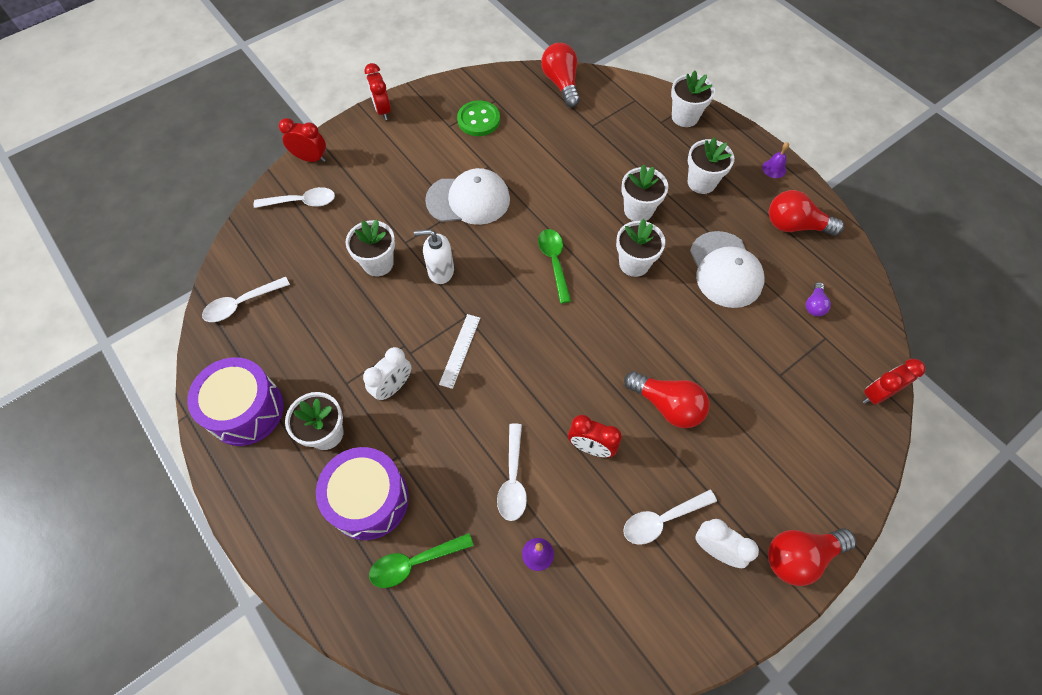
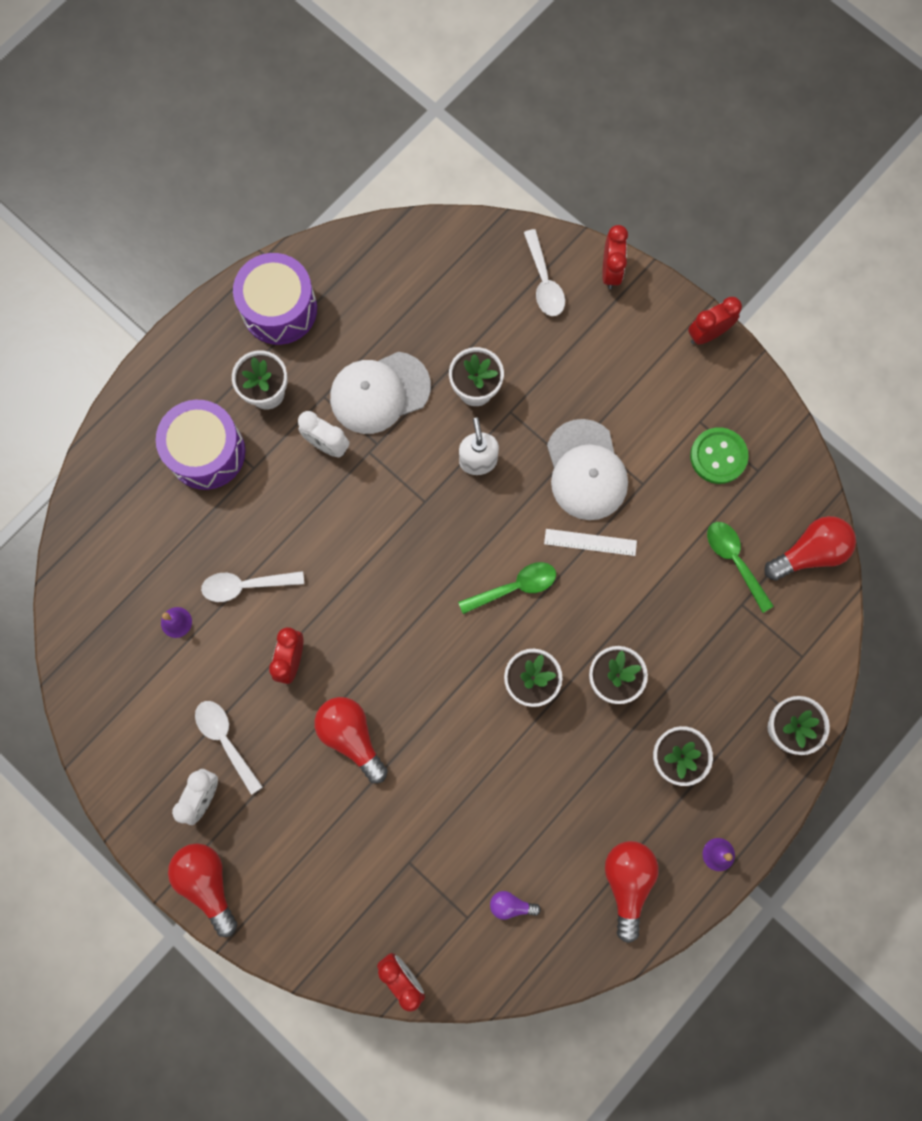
camera: 80 degrees right, 15 degrees up
white spoon [202,277,290,322] -> none
green spoon [369,533,474,588] -> green spoon moved to [707,522,774,613]
white ruler [439,314,480,389] -> white ruler moved to [544,529,637,556]
red light bulb [624,371,709,428] -> red light bulb turned 120 degrees clockwise [314,697,388,783]
white cap [690,231,764,308] -> white cap moved to [330,352,431,434]

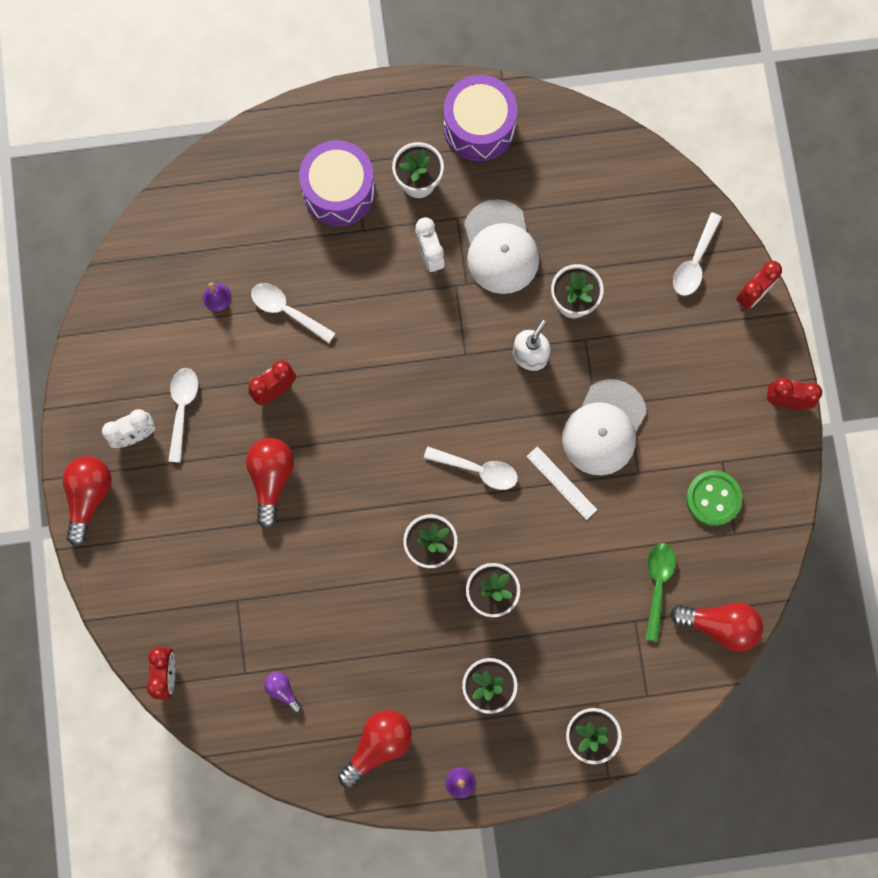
camera: 40 degrees right, 0 degrees up
white cap [330,352,431,434] -> white cap turned 120 degrees counterclockwise [464,199,539,294]
green spoon [458,562,556,614] -> white spoon [424,447,518,490]

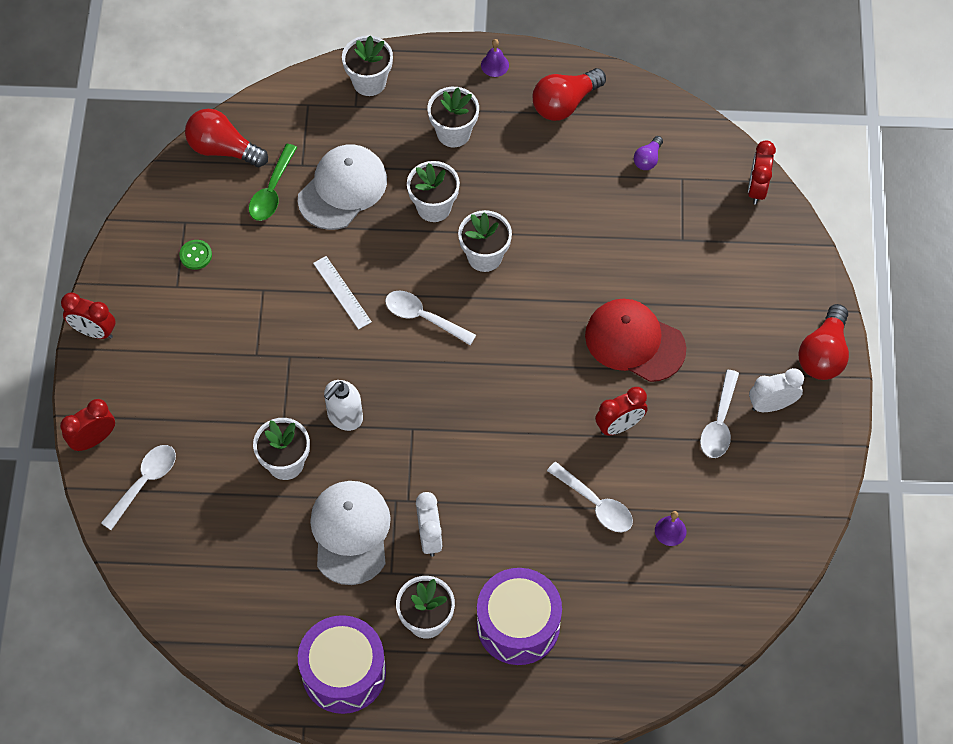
camera: 170 degrees left, 15 degrees down
red light bulb [246,438,294,529] -> red cap [585,299,686,382]
purple light bulb [264,672,302,713] -> purple light bulb turned 60 degrees clockwise [634,136,663,170]
white cap [562,379,647,475] -> white cap moved to [298,145,387,230]
green button [686,471,742,526] -> green button [179,240,212,270], size x0.58

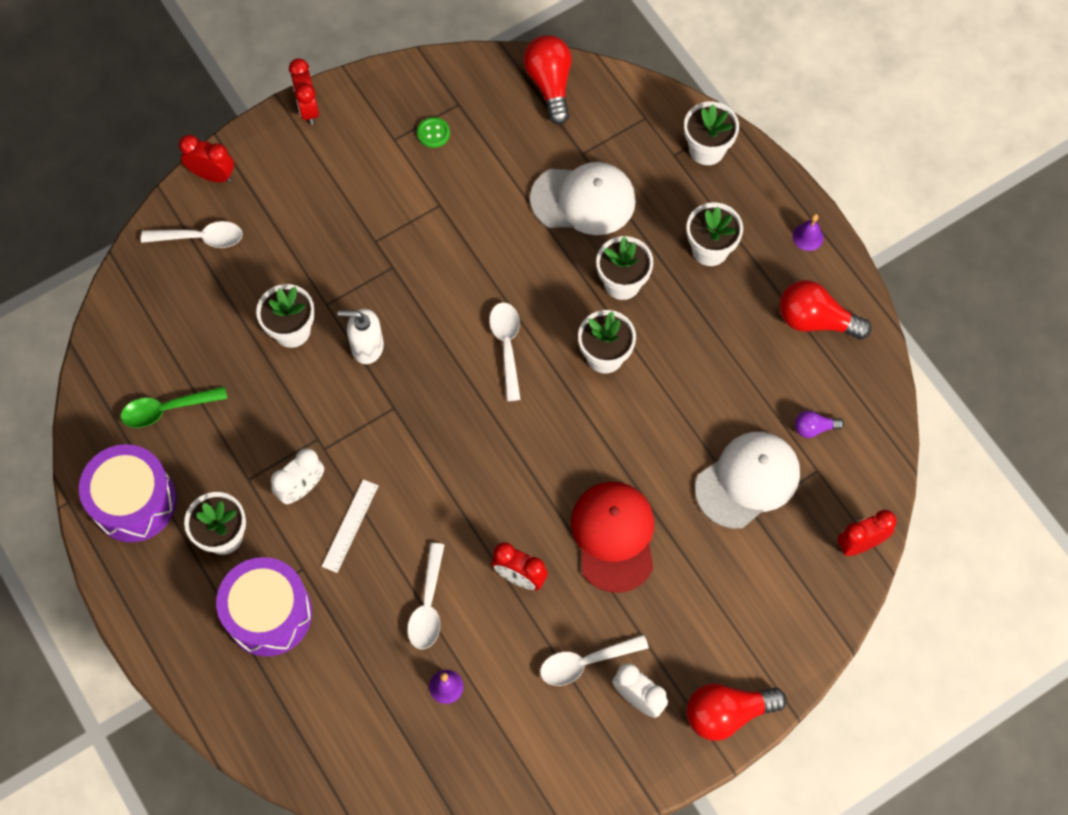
camera: 55 degrees right, 5 degrees up
green spoon [249,144,297,221] -> green spoon moved to [121,386,227,428]
white cap [310,481,391,585] -> white cap moved to [695,432,800,528]
white ruler [313,256,372,330] -> white ruler moved to [322,479,378,573]

